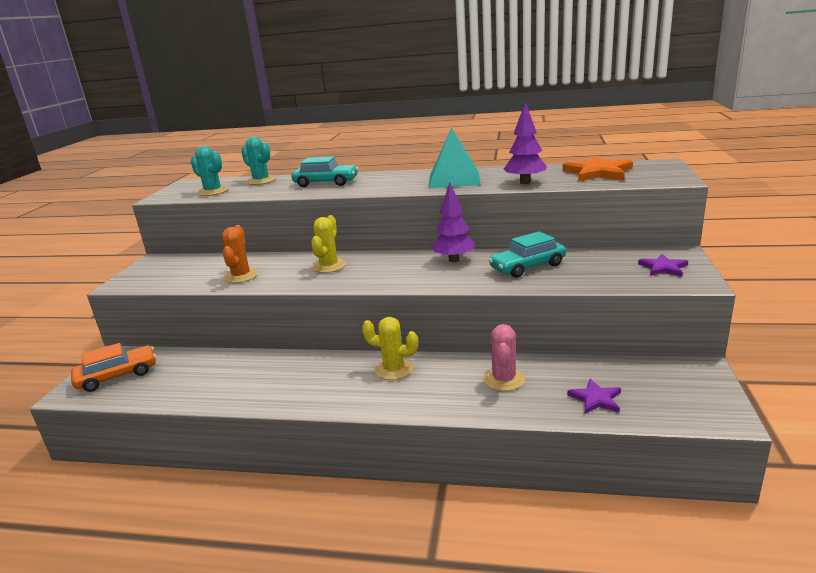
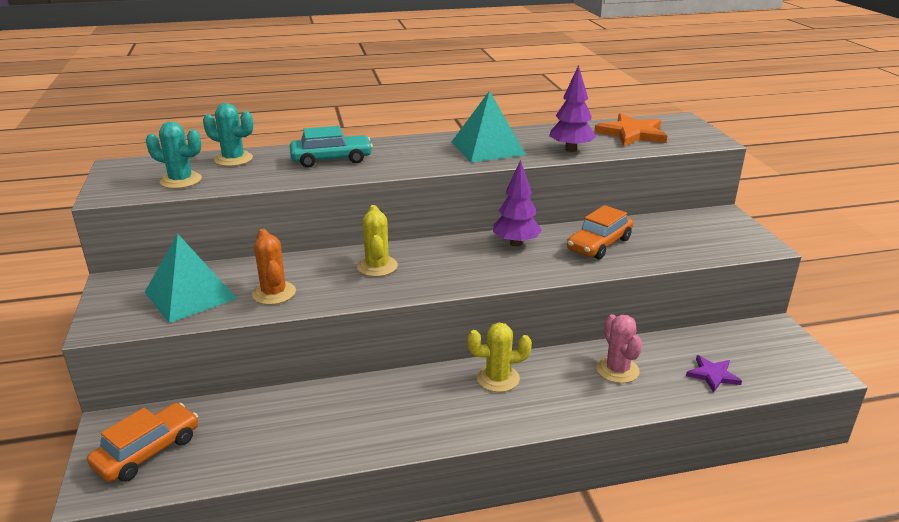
camera: 25 degrees left, 5 degrees up
turquoise car [489,231,566,278] -> orange car [567,205,633,259]
purple star [638,254,688,277] -> none
none -> turquoise pyramid [145,234,237,323]

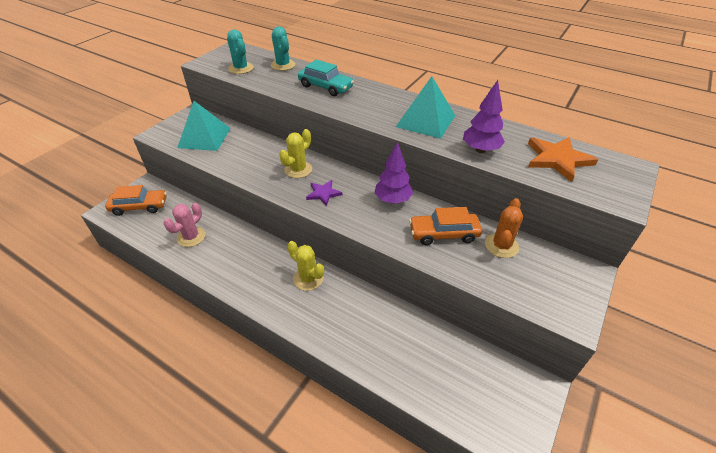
camera: 45 degrees right, 15 degrees up
orange cactus [252,229,296,305] -> orange cactus moved to [485,198,523,258]
pink cactus [596,314,642,383] -> pink cactus moved to [164,203,205,247]
purple star [686,355,742,392] -> purple star moved to [306,180,342,206]

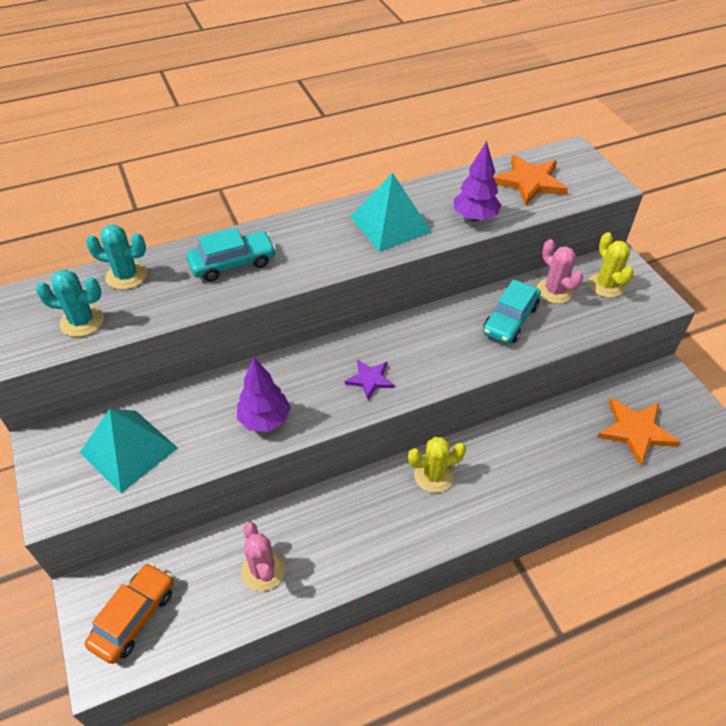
camera: 55 degrees left, 5 degrees up
yellow cactus [279,129,312,178] -> yellow cactus moved to [588,232,634,298]
purple tree [374,142,413,204] -> purple tree moved to [237,357,291,432]
orange car [409,207,482,245] -> turquoise car [483,279,541,344]
orange cactus [485,198,523,258] -> pink cactus [537,239,584,304]
none -> orange star [597,398,680,466]

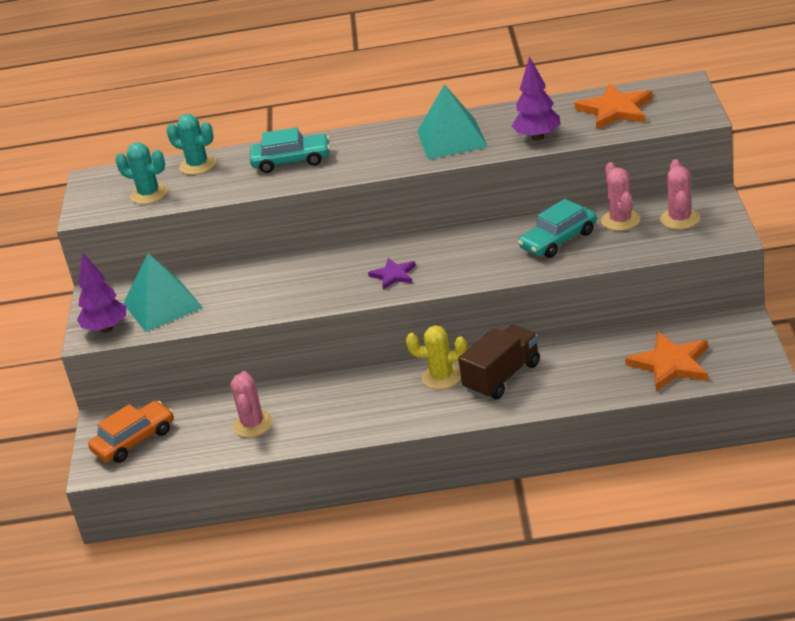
camera: 25 degrees right, 15 degrees down
purple tree [237,357,291,432] -> purple tree moved to [77,253,127,333]
yellow cactus [588,232,634,298] -> pink cactus [660,159,700,230]
none -> brown truck [458,325,540,399]

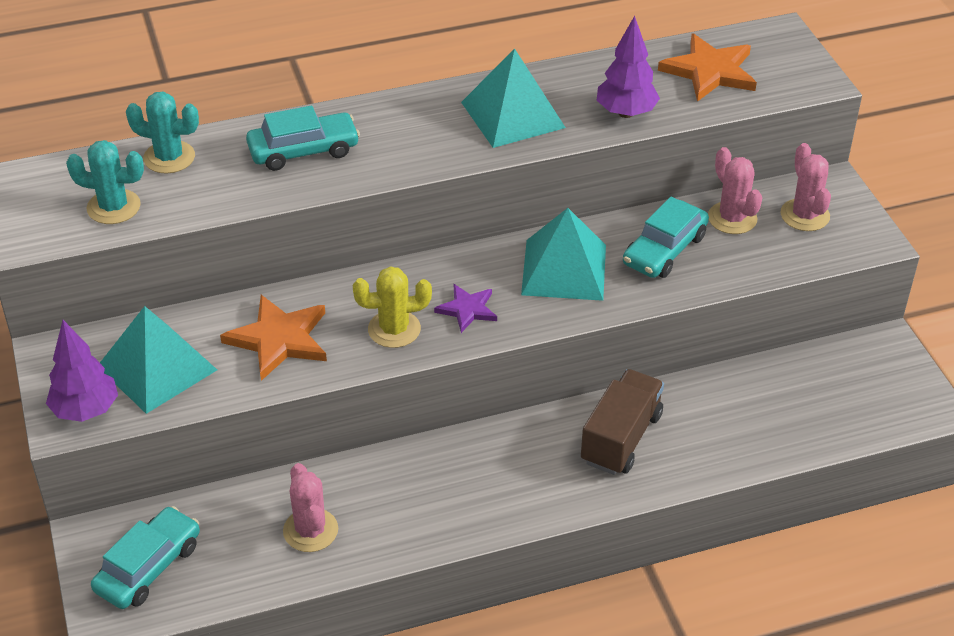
camera: 20 degrees left, 10 degrees up
orange car [88,401,174,463] -> turquoise car [91,506,200,609]
yellow cactus [406,325,467,389] -> yellow cactus moved to [353,266,432,348]
orange star [625,332,708,391] -> orange star moved to [220,295,327,381]
none -> turquoise pyramid [521,208,606,301]

